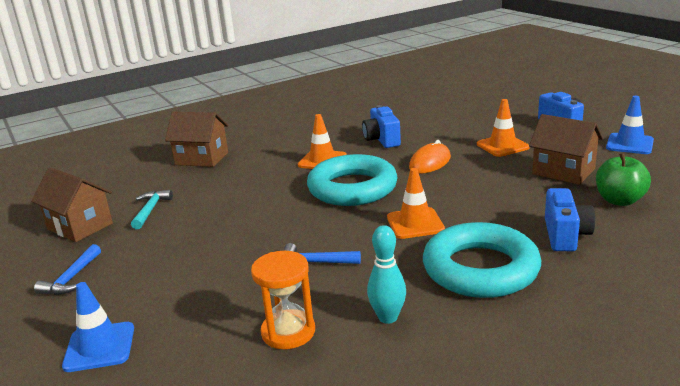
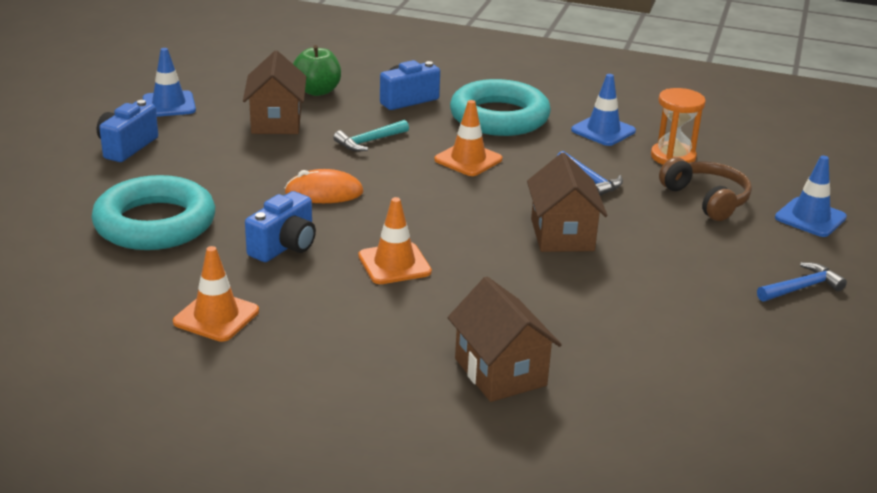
camera: 135 degrees left, 5 degrees up
brown house [31,167,113,242] -> brown house moved to [527,153,608,252]
turquoise hammer [131,190,173,229] -> turquoise hammer moved to [333,120,409,151]
turquoise ring [307,154,398,206] -> turquoise ring moved to [91,175,215,250]
turquoise bowling pin [367,225,406,324] -> blue traffic cone [571,74,636,146]
orange traffic cone [477,99,530,157] -> orange traffic cone moved to [173,246,259,342]
none -> brown headphones [659,157,752,221]

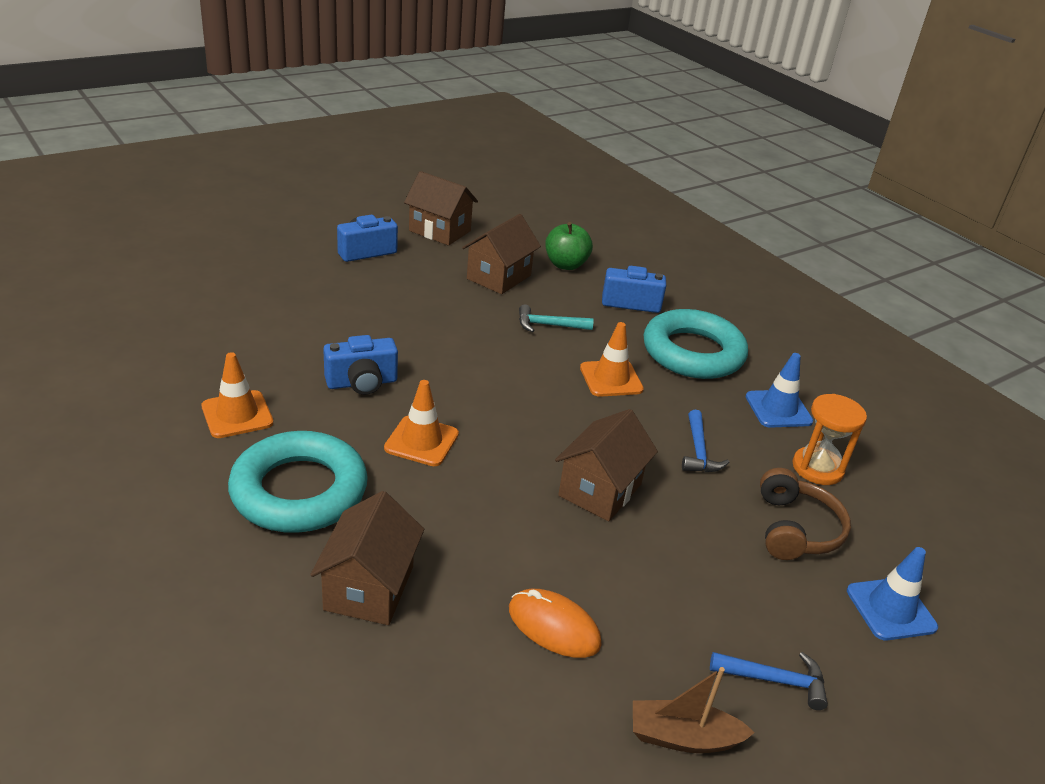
camera: 35 degrees right, 5 degrees up
turquoise ring [91,175,215,250] -> turquoise ring moved to [228,431,368,533]
blue traffic cone [143,48,196,117] -> brown house [404,171,478,246]
orange mouse [285,169,363,203] -> orange mouse moved to [509,589,602,658]
none -> brown boat [633,667,755,753]

